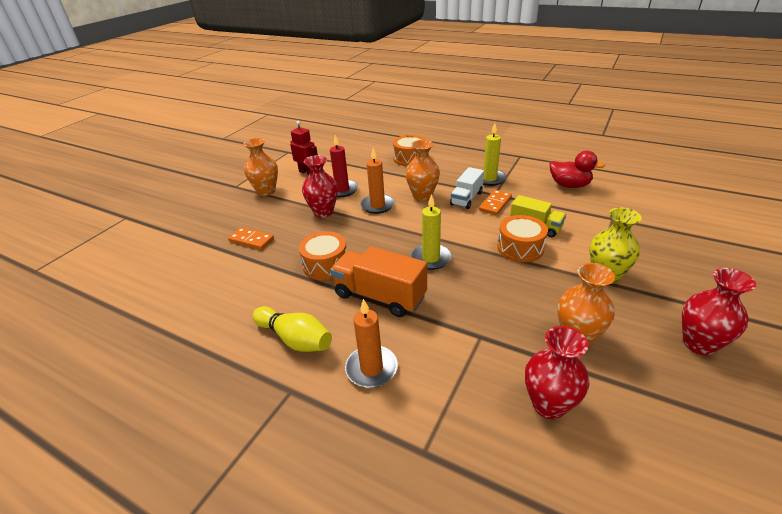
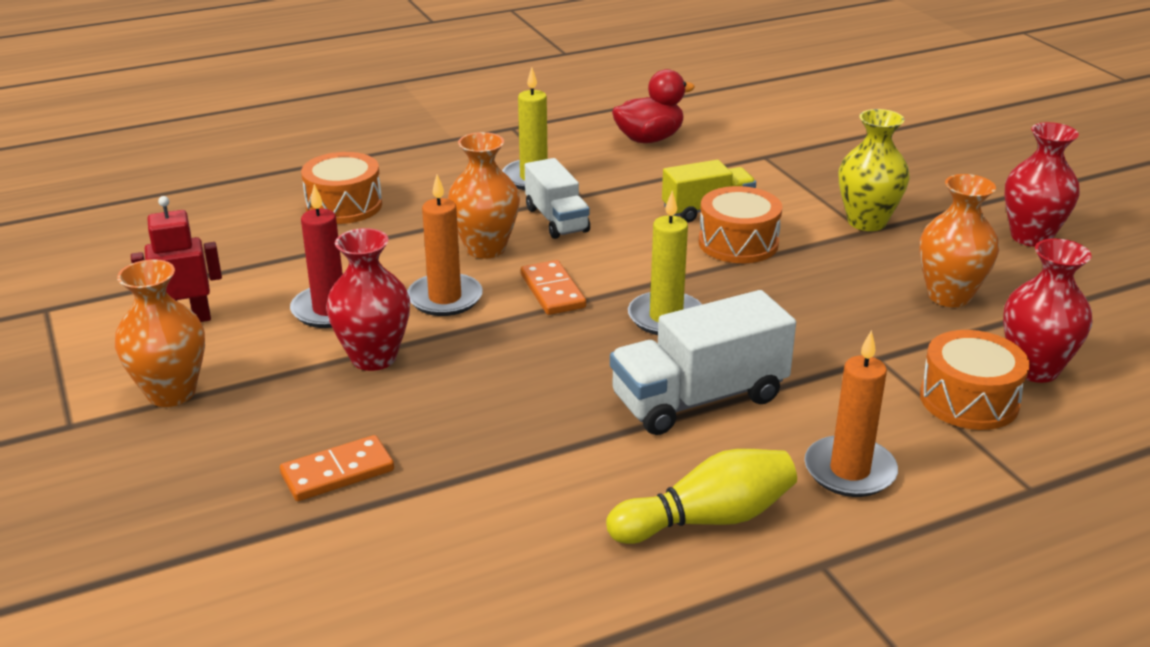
camera: 55 degrees left, 5 degrees down
orange drum [299,231,347,280] -> orange drum moved to [920,330,1030,430]
orange truck [330,246,427,317] -> white truck [610,290,796,435]
orange domino [479,190,512,215] -> orange domino moved to [521,260,586,315]

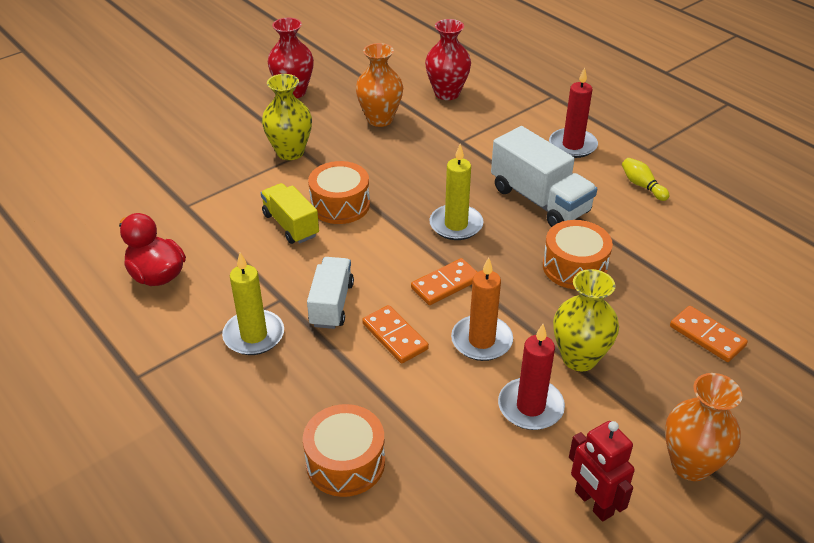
camera: 105 degrees left, 10 degrees up
red vase [326,228,410,371] -> yellow vase [553,269,619,371]
orange vase [448,132,520,259] -> orange domino [362,305,429,363]
white truck [525,158,590,239] -> white truck turned 45 degrees counterclockwise [307,257,354,329]
yellow bowling pin [606,449,797,544] -> yellow bowling pin [622,158,669,201], size x0.58
orange candle [804,330,898,497] -> red candle [549,67,598,158]
orange drum [920,330,1030,430] -> orange drum moved to [543,220,613,289]

